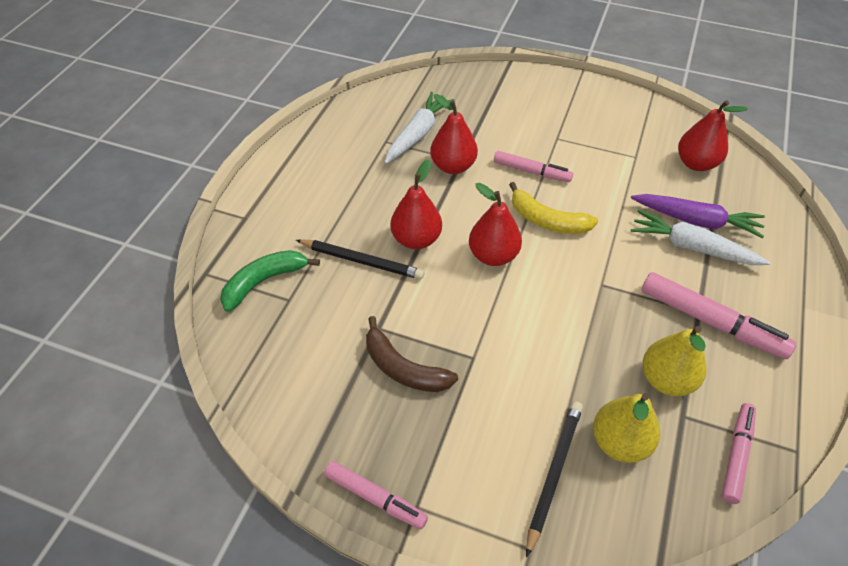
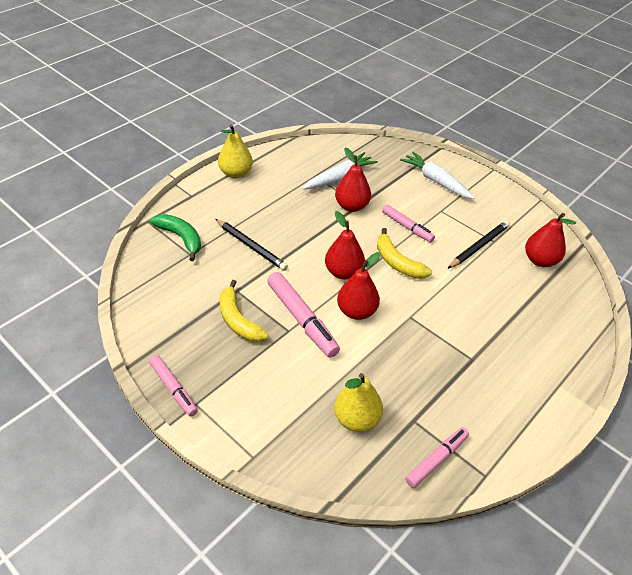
camera: 20 degrees right, 5 degrees down
green banana [220,250,320,312] -> green banana turned 60 degrees clockwise [150,214,201,261]
brown banana [366,316,458,392] -> yellow banana [219,280,269,342]
red pear [390,160,442,249] -> red pear moved to [337,252,381,320]
black pencil [526,401,583,557] -> black pencil moved to [448,221,510,269]
purple carrot [631,194,765,238] -> none
white carrot [631,210,771,265] -> white carrot moved to [400,152,475,199]
pink marker [642,272,797,359] -> pink marker moved to [267,272,340,358]
yellow pear [643,326,707,396] -> yellow pear moved to [218,125,253,178]

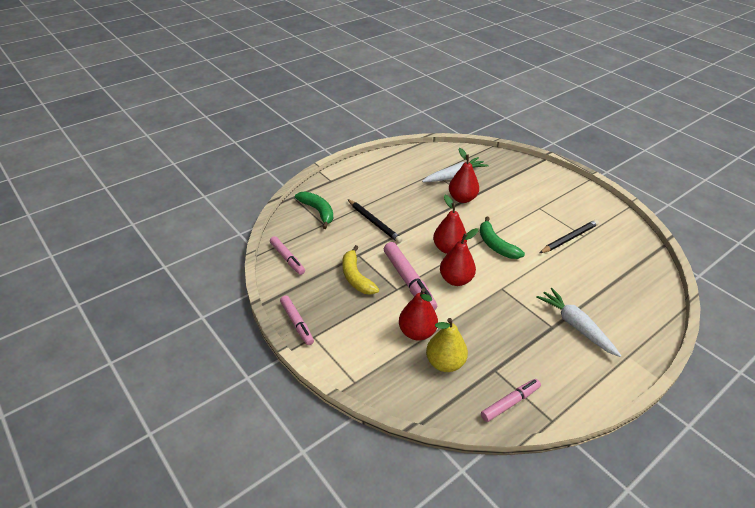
camera: 10 degrees right, 5 degrees down
yellow pear [218,125,253,178] -> none
yellow banana [377,228,432,279] -> green banana [480,217,525,259]
pink marker [382,204,435,242] -> pink marker moved to [270,236,305,275]
white carrot [400,152,475,199] -> white carrot moved to [536,288,621,357]
red pear [525,213,576,267] -> red pear moved to [399,288,438,340]

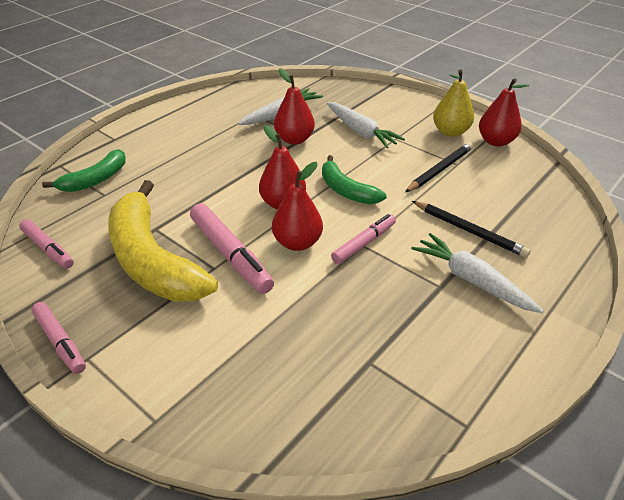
camera: 10 degrees left, 0 degrees up
green banana [295,192,333,229] -> green banana turned 90 degrees clockwise [42,149,126,192]
yellow banana [342,245,379,295] -> yellow banana [108,180,218,302], size x1.86
black pencil [347,199,402,243] -> black pencil moved to [412,201,531,258]
red pear [399,288,438,340] -> red pear moved to [479,78,529,146]
yellow pear [426,318,468,372] -> yellow pear moved to [433,70,474,137]
pink marker [481,379,541,422] -> pink marker moved to [331,214,396,264]
none -> white carrot [327,102,405,149]

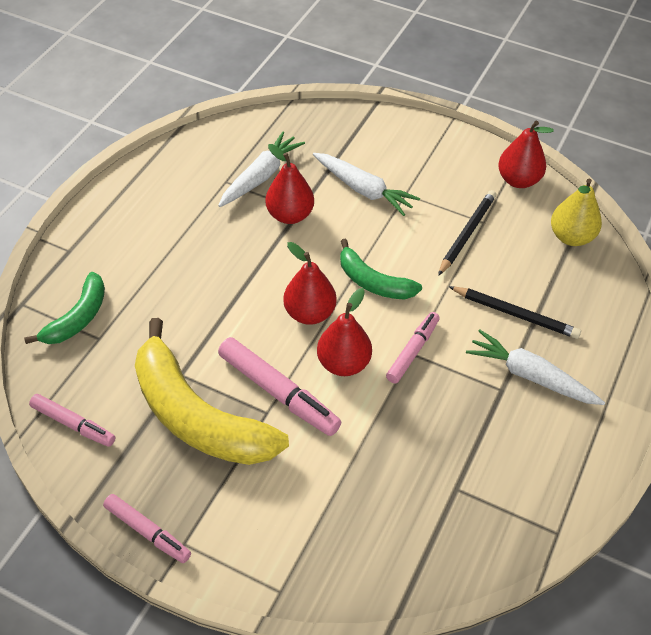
camera: 15 degrees left, 10 degrees up
yellow pear [433,70,474,137] -> yellow pear moved to [551,179,602,246]

